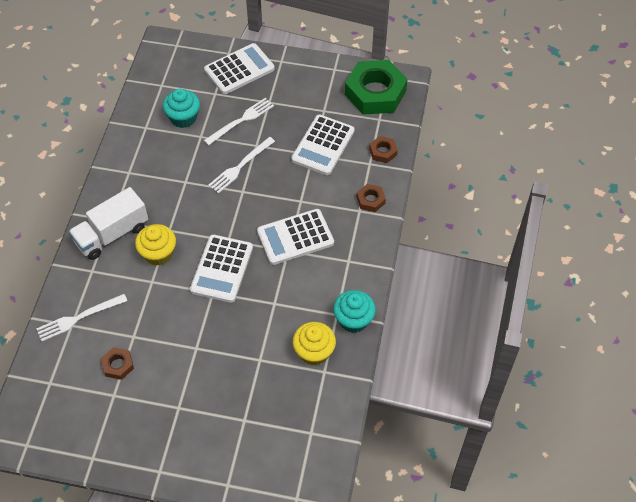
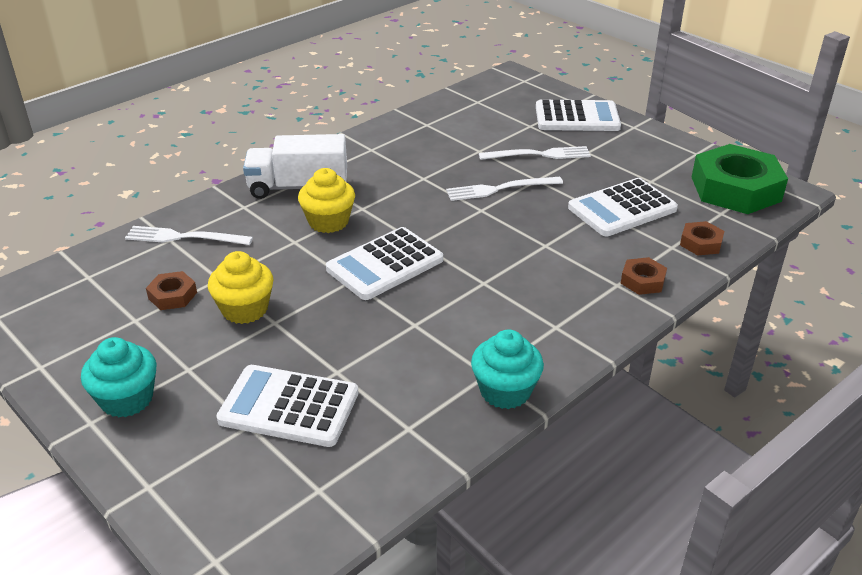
camera: 35 degrees right, 20 degrees down
turquoise cupcake [163,89,200,128] -> turquoise cupcake moved to [81,337,157,418]
white calculator [257,209,334,265] -> white calculator moved to [216,365,358,447]
yellow cupcake [293,322,336,365] -> yellow cupcake moved to [208,251,274,324]

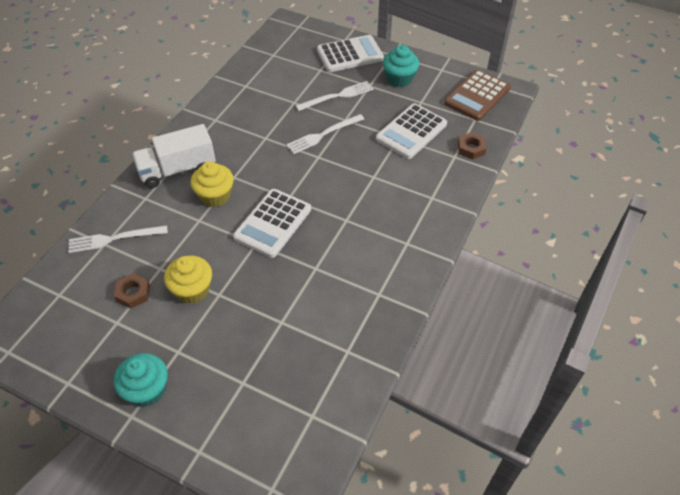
camera: 20 degrees left, 15 degrees up
white calculator [216,365,358,447] -> none
turquoise cupcake [471,330,544,409] -> turquoise cupcake moved to [383,45,419,87]
brown nut [621,257,667,295] -> none
green nut [692,144,788,214] -> brown calculator [444,70,511,121]

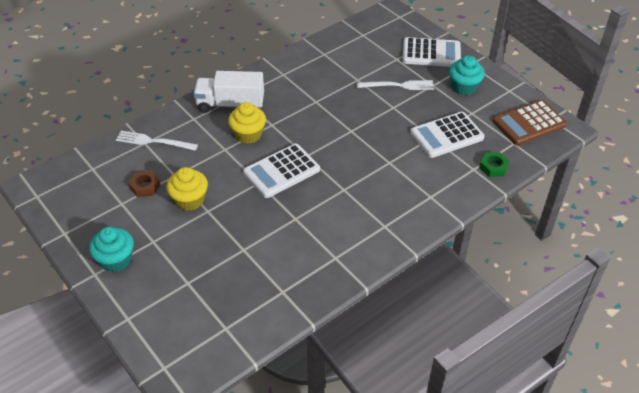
camera: 25 degrees right, 5 degrees down
white fork [286,114,364,154] -> none
brown nut [458,132,487,160] -> green nut [479,152,510,177]

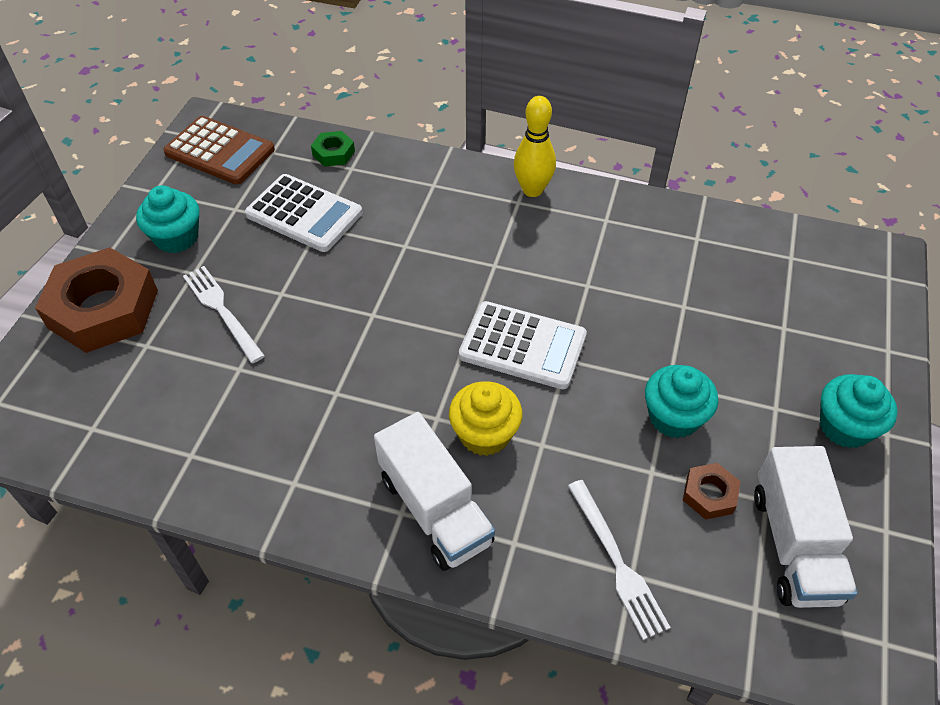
camera: 125 degrees left, 5 degrees up
yellow cupcake [166,167,208,211] -> turquoise cupcake [645,365,718,438]
white calculator [402,37,461,67] -> brown nut [35,247,158,353]
none -> yellow bowling pin [514,96,556,197]
none -> white truck [754,446,857,608]

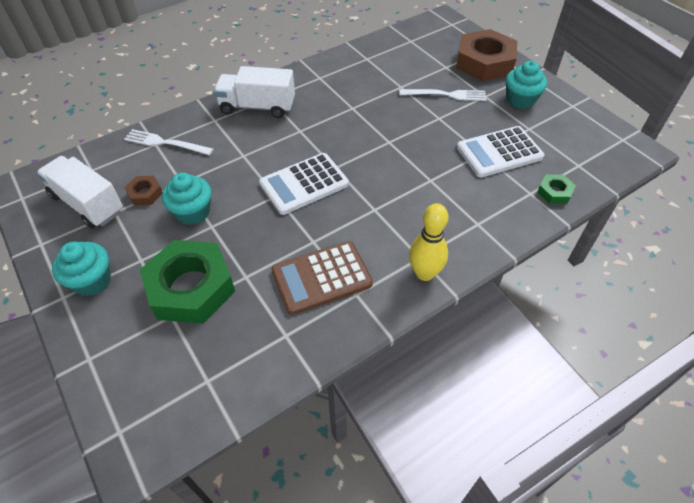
camera: 130 degrees right, 0 degrees up
brown calculator [163,116,275,185] -> brown calculator moved to [271,241,373,315]
yellow cupcake [449,381,523,456] -> none
none -> green nut [140,240,235,324]

